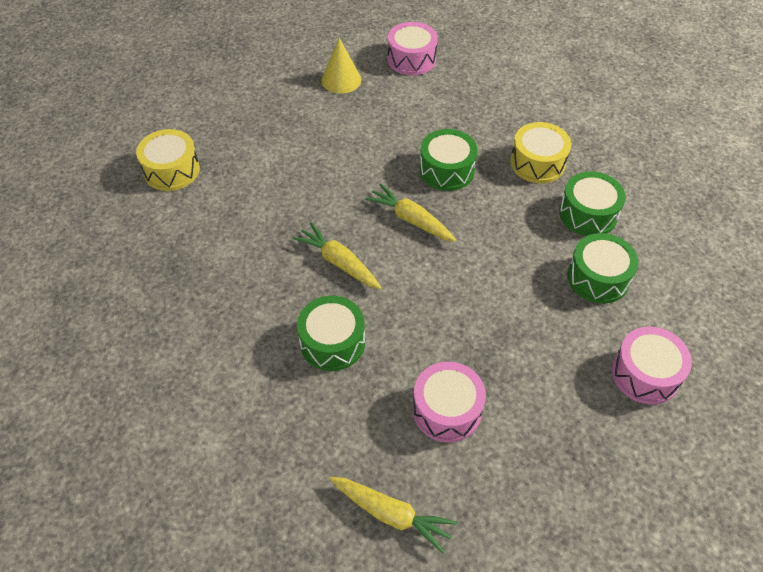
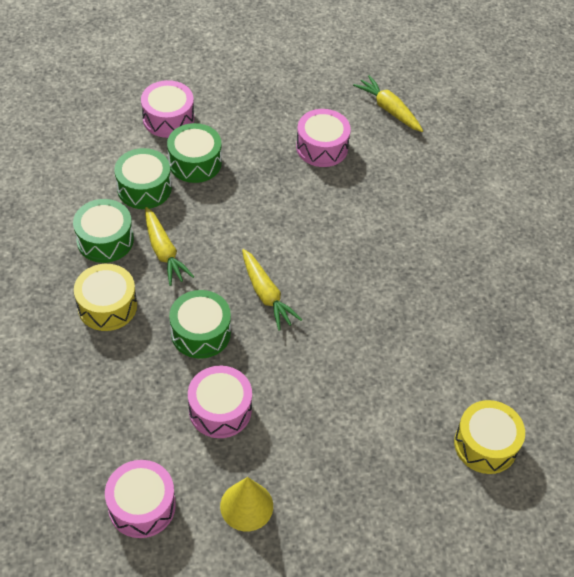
camera: 160 degrees left, 0 degrees up
yellow carrot [293,223,381,289] -> yellow carrot moved to [145,207,194,286]
green drum [297,296,365,371] -> green drum moved to [167,123,222,183]
none -> pink drum [188,366,252,438]

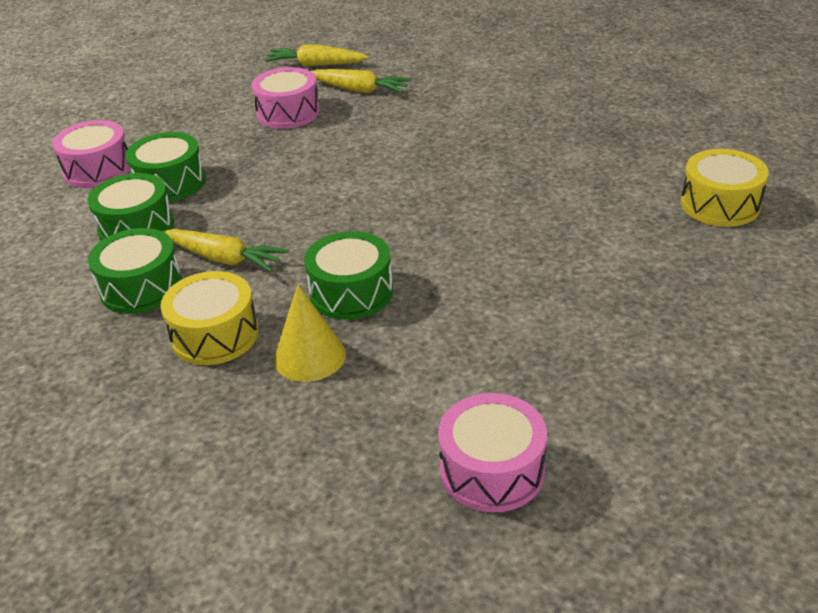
camera: 35 degrees left, 15 degrees down
pink drum [188,366,252,438] -> none
yellow cone [220,477,273,531] -> yellow cone moved to [274,285,346,382]
yellow carrot [242,249,302,331] -> yellow carrot moved to [311,69,412,93]

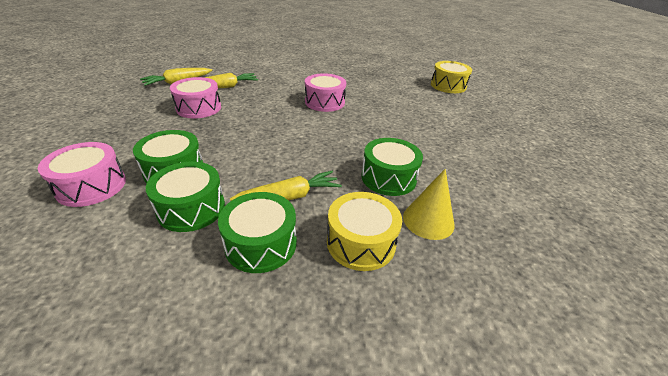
camera: 50 degrees left, 0 degrees up
pink drum [438,393,547,513] -> pink drum moved to [305,73,346,112]

